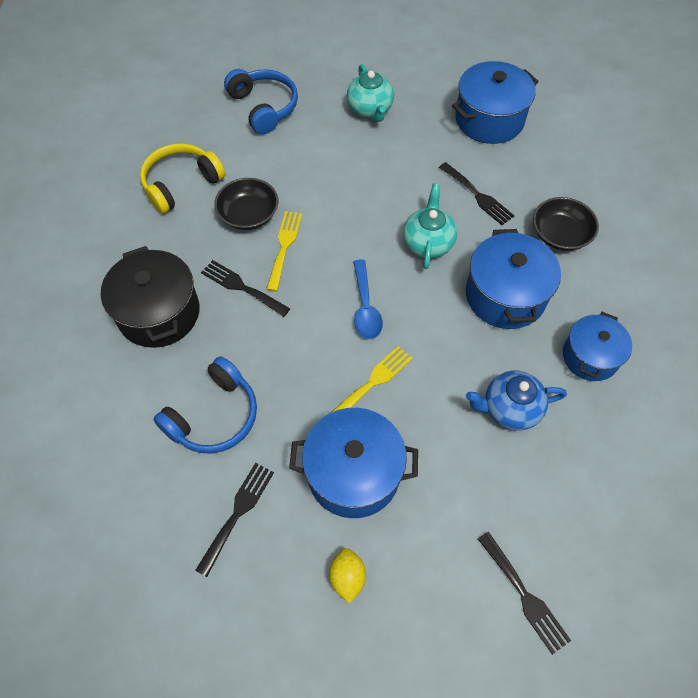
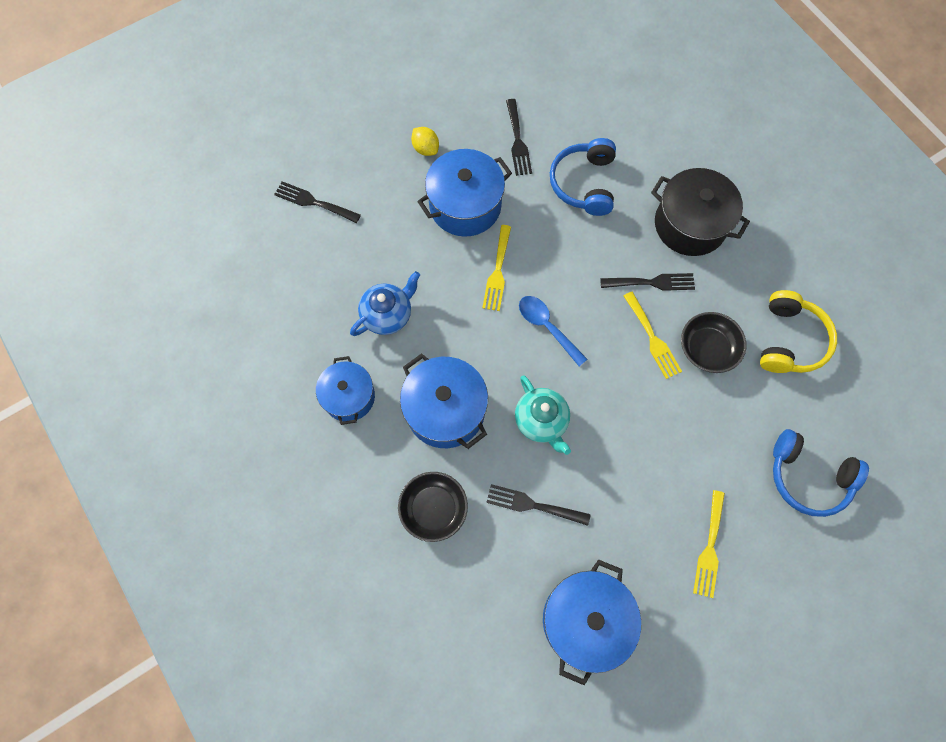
camera: 145 degrees right, 10 degrees up
turquoise teapot [347,64,394,122] -> yellow fork [693,490,725,598]

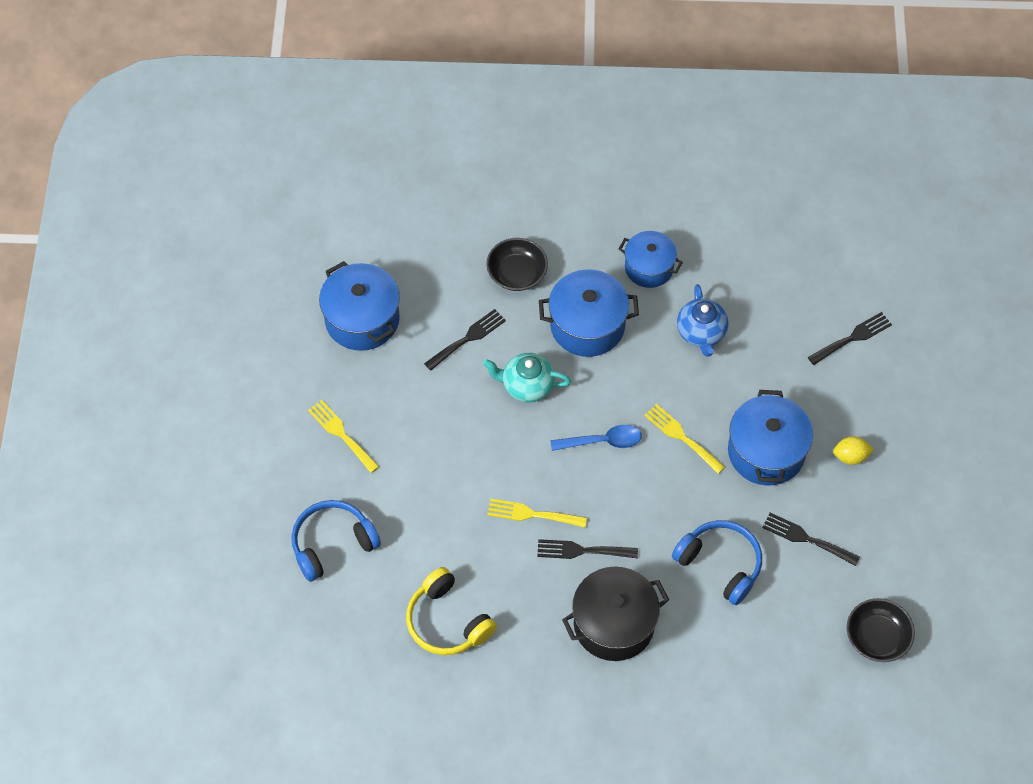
camera: 125 degrees right, 10 degrees down
black fork [600,273,695,291] -> black fork turned 60 degrees clockwise [537,539,638,559]
black bowl [681,312,746,373] -> black bowl moved to [847,598,915,662]

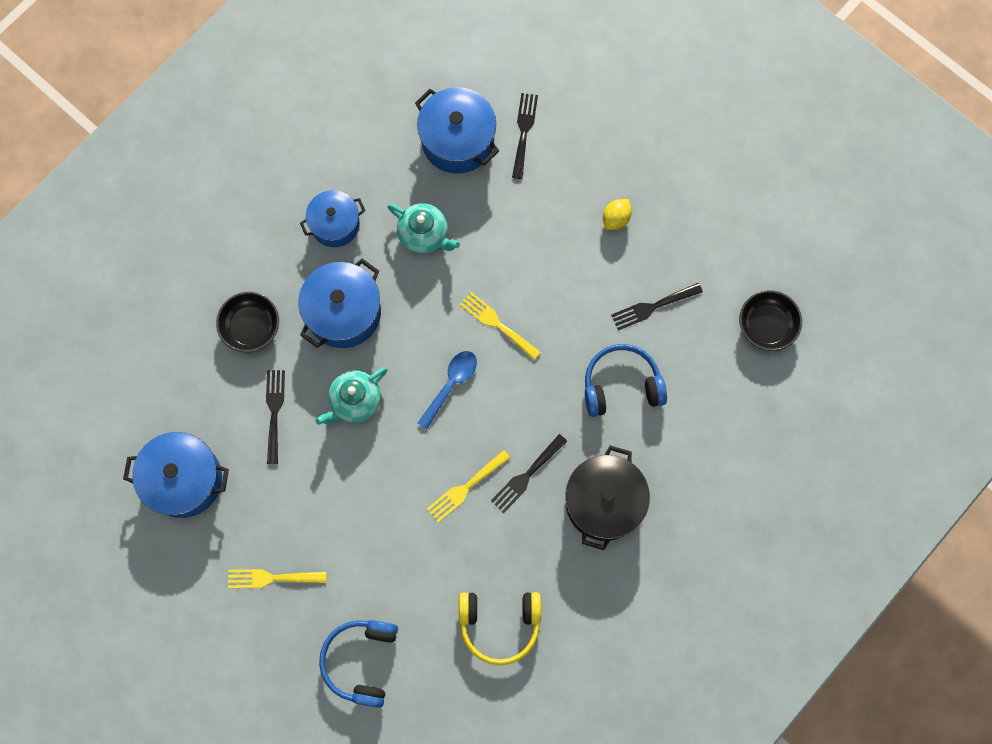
camera: 50 degrees left, 15 degrees up
yellow fork [644,404,725,474] -> yellow fork turned 45 degrees clockwise [460,292,541,360]
blue teapot [677,284,728,357] -> turquoise teapot [388,203,460,254]
blue pot [728,390,813,486] -> blue pot moved to [415,87,499,174]

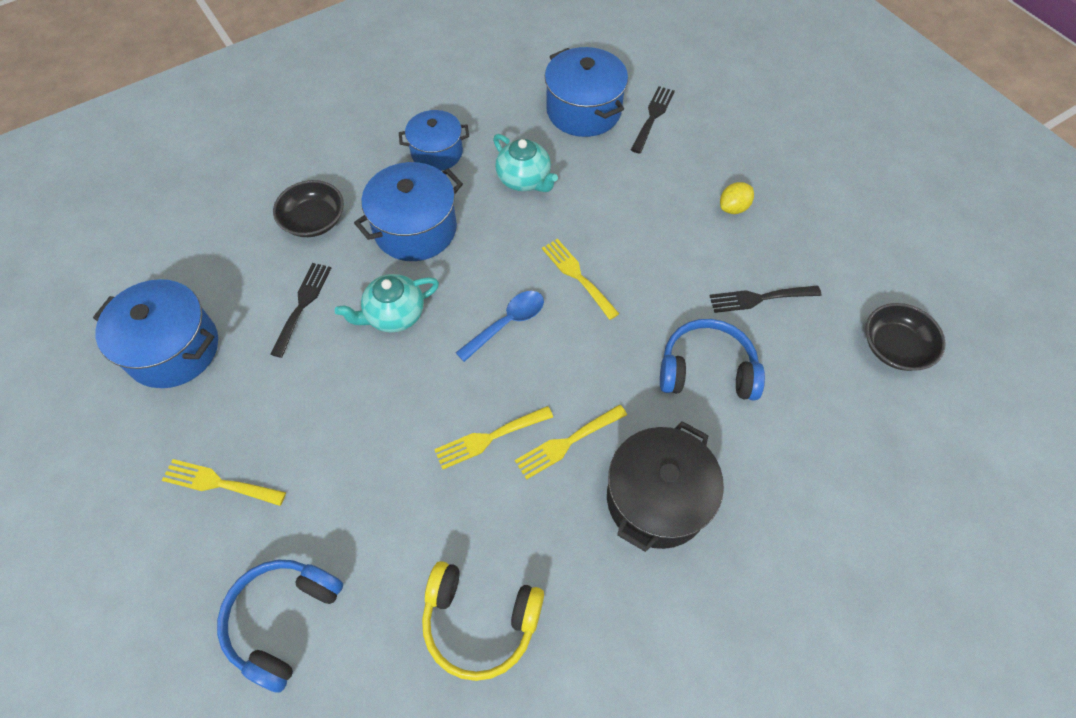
camera: 15 degrees right, 15 degrees down
black fork [491,434,567,513] -> yellow fork [515,404,627,480]

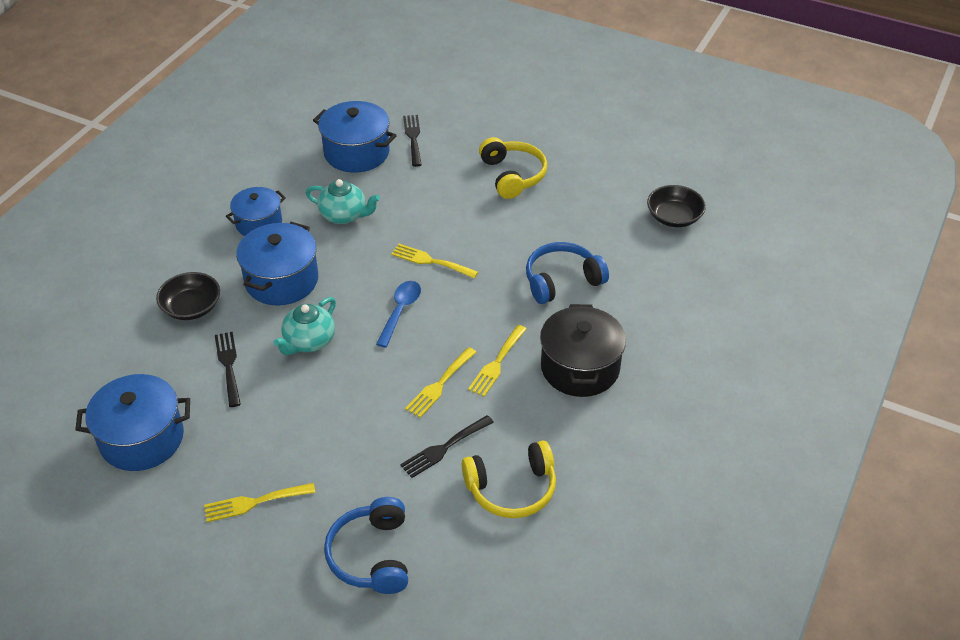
camera: 30 degrees left, 15 degrees down
black fork [709,285,821,313] -> black fork moved to [400,415,494,478]
yellow lemon [720,182,754,214] -> yellow headphones [479,137,547,199]

